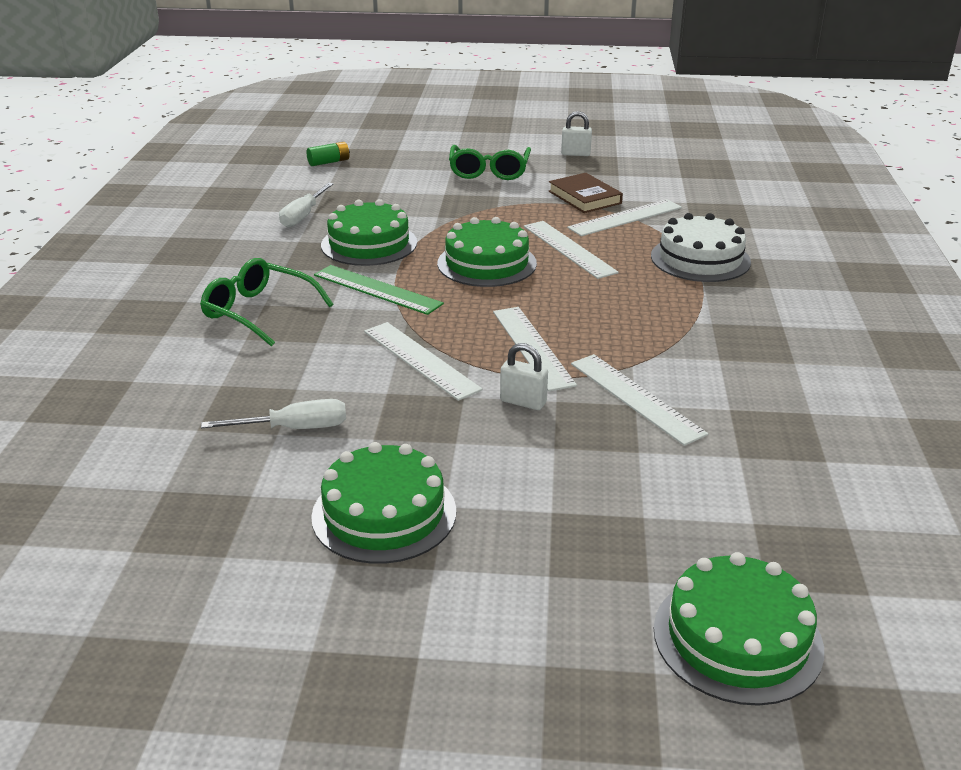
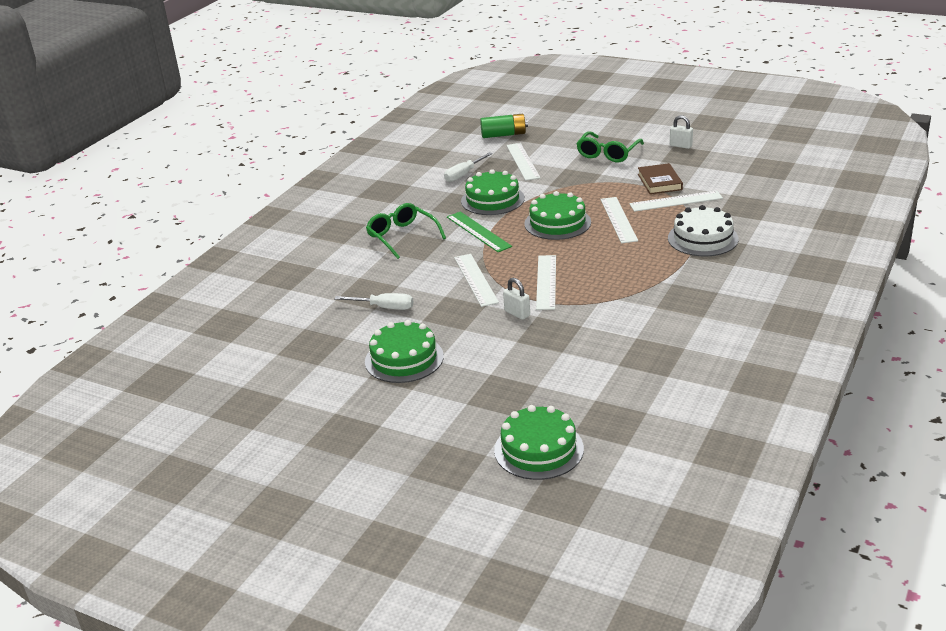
camera: 25 degrees right, 0 degrees up
green battery [307,142,350,166] -> green battery [480,114,528,138], size x1.57
white ruler [571,354,708,446] -> white ruler moved to [506,143,541,181]

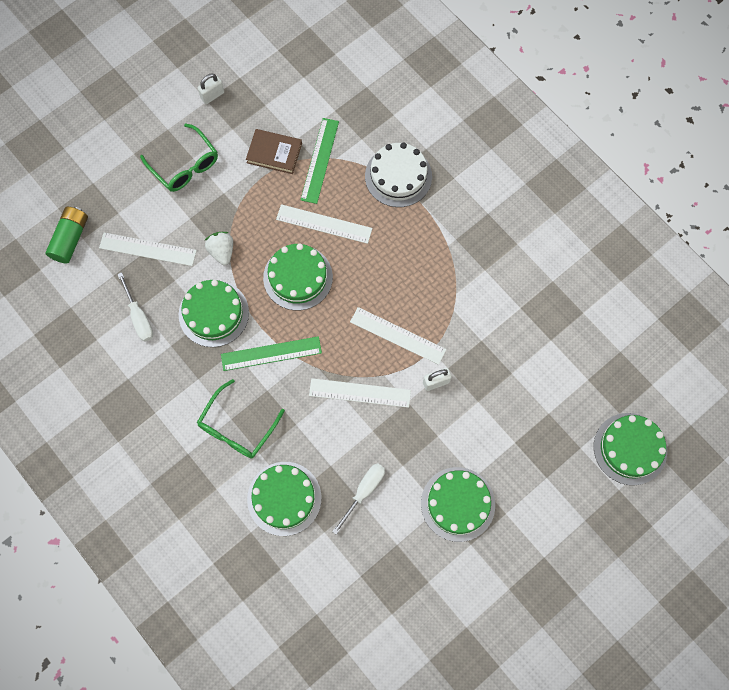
camera: 70 degrees left, 40 degrees up
green glasses [366,203,446,259] -> green glasses turned 45 degrees counterclockwise [197,379,285,459]
white ruler [629,191,723,212] -> green ruler [301,118,339,204]
none -> white strawberry [204,232,233,265]
none -> green cake [247,462,322,536]

